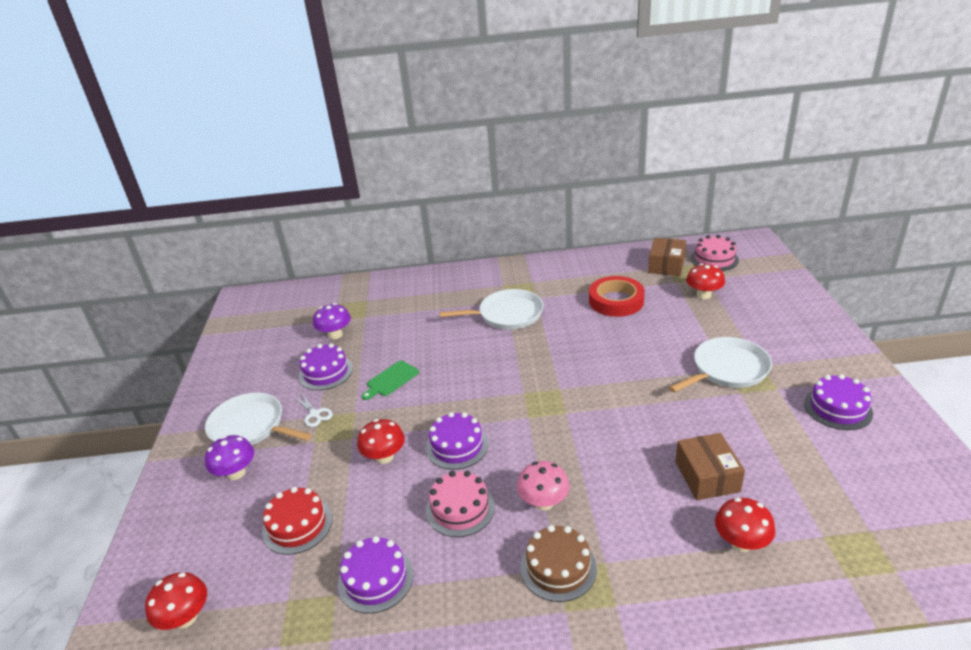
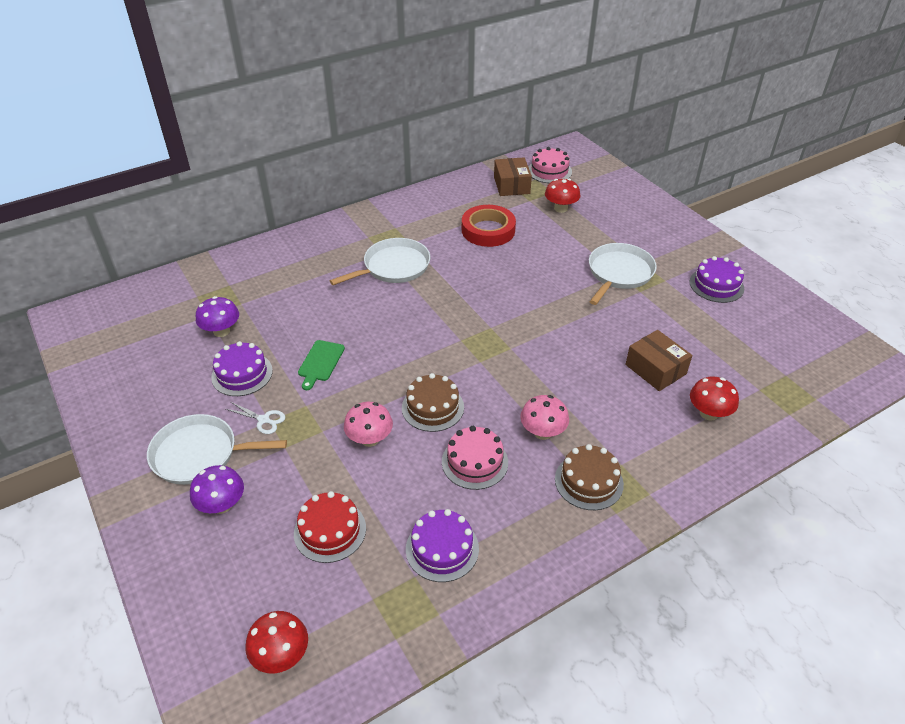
camera: 30 degrees left, 10 degrees up
red mushroom [357,419,405,464] -> pink mushroom [344,402,393,447]
purple cake [426,412,488,470] -> brown cake [402,373,464,432]

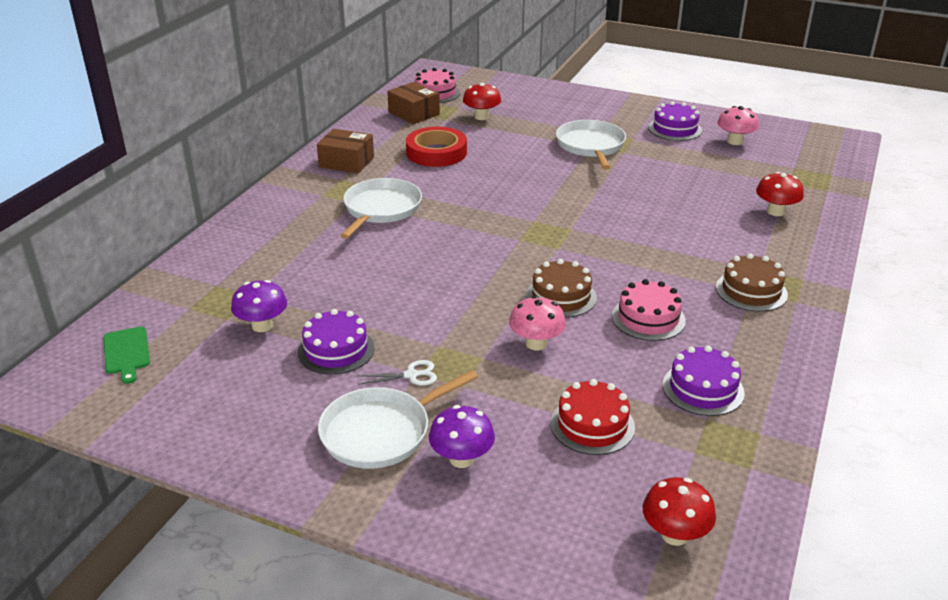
camera: 35 degrees left, 10 degrees down
green cutting board [298,340,345,390] -> green cutting board moved to [104,326,150,384]
pink mushroom [520,395,569,440] -> pink mushroom moved to [717,106,759,145]
brown box [625,330,692,391] -> brown box moved to [317,129,374,174]

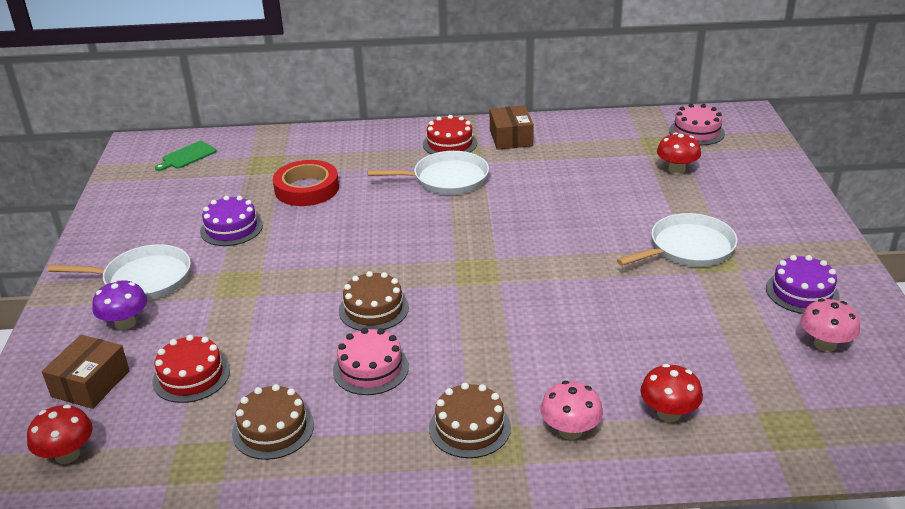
camera: 65 degrees right, 0 degrees up
purple mushroom [231,280,287,332] -> none
white pan [318,370,478,469] -> white pan turned 150 degrees clockwise [48,244,191,300]
white scissors [358,360,437,385] -> none
brown box [387,82,440,124] -> brown box moved to [42,335,130,409]
red tape [406,127,467,167] -> red tape moved to [273,160,339,206]
pink mushroom [509,296,566,350] -> pink mushroom moved to [540,381,603,440]
purple cake [663,345,745,416] -> brown cake [232,384,314,460]
none -> red cake [423,115,477,154]

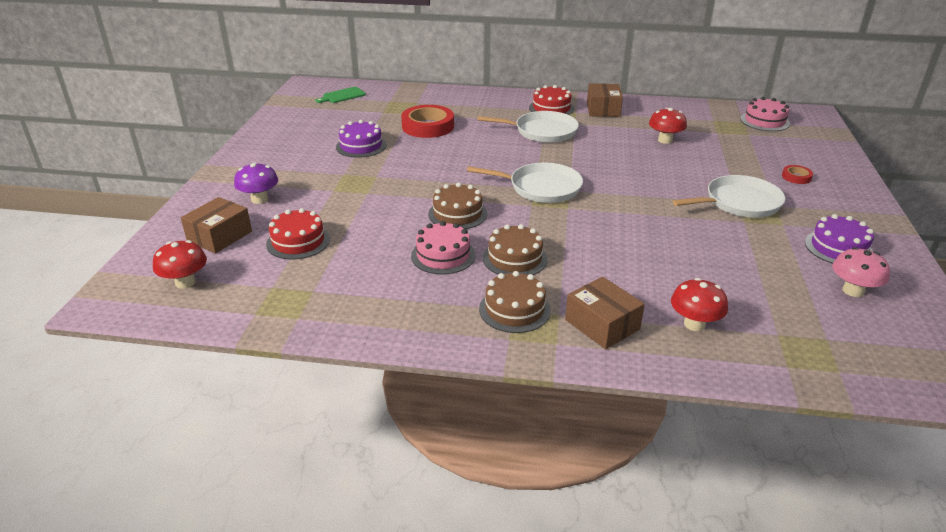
camera: 10 degrees right, 0 degrees up
white pan [48,244,191,300] -> white pan moved to [467,162,583,203]
brown cake [232,384,314,460] -> brown cake moved to [483,224,548,275]
pink mushroom [540,381,603,440] -> brown box [565,277,645,349]
red mushroom [657,133,701,174] -> red mushroom moved to [649,108,687,144]
none -> red tape [782,165,813,184]

